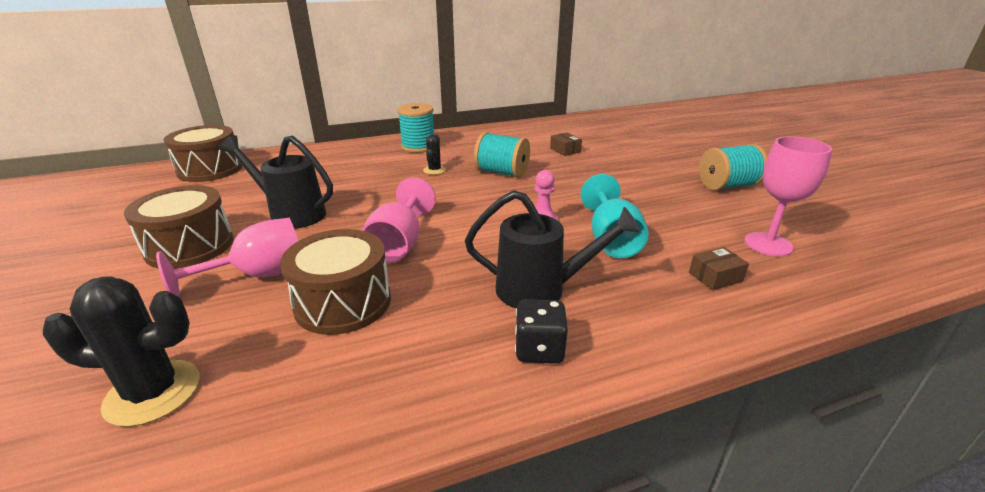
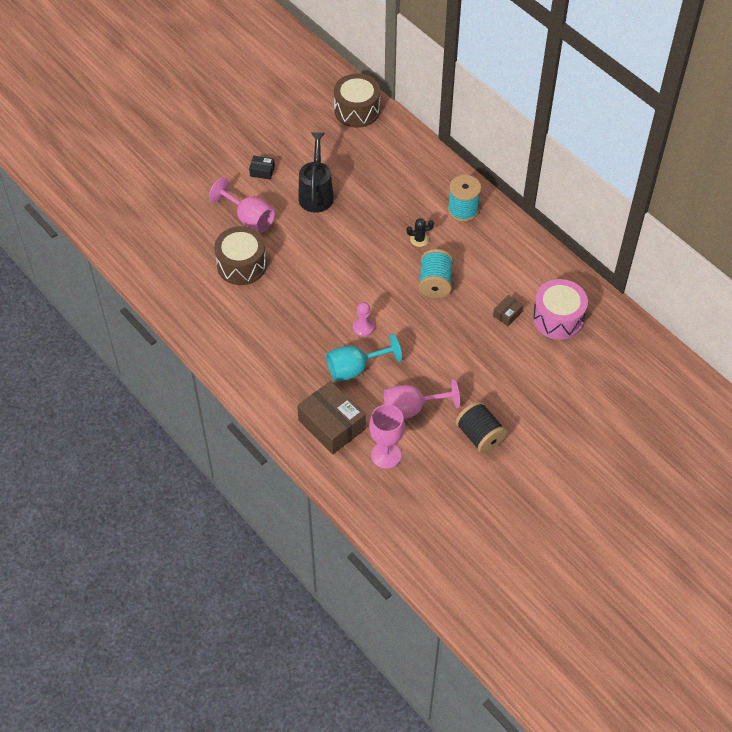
camera: 70 degrees right, 25 degrees up
black cactus [43,276,199,427] -> none
brown drum [124,185,234,269] -> black box [249,156,275,180]
pink goblet [362,177,436,263] -> pink goblet moved to [384,379,460,419]
black watering can [465,190,640,308] -> none
black dice [515,299,568,363] -> none
brown box [689,247,749,290] -> brown box [297,381,366,454], size x2.18
turquoise spool [699,144,767,190] -> black spool [455,401,507,454]
none -> pink drum [532,279,588,340]

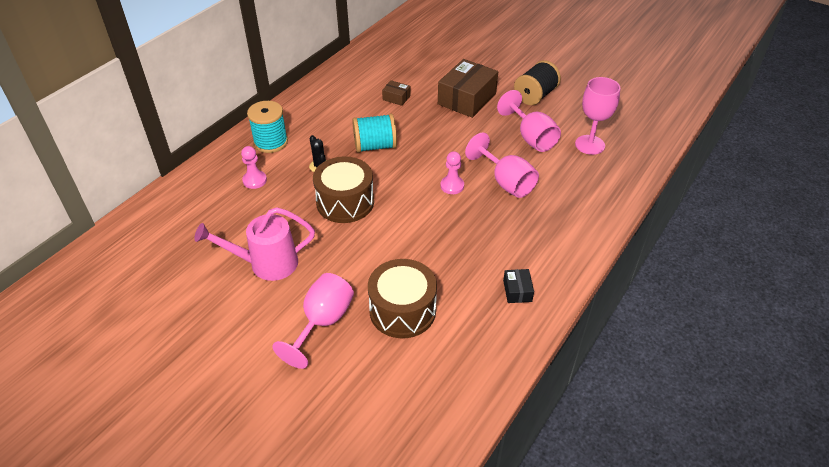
camera: 105 degrees left, 10 degrees down
black box [249,156,275,180] -> black box moved to [503,269,534,303]
brown box [297,381,366,454] -> brown box moved to [438,59,498,118]
black watering can [298,132,334,213] -> pink watering can [194,207,315,281]
turquoise goblet [326,334,402,382] -> pink goblet [465,133,539,198]
brown drum [334,74,380,128] -> brown drum moved to [313,156,374,223]
pink drum [532,279,588,340] -> none
none -> pink pawn [241,146,267,189]

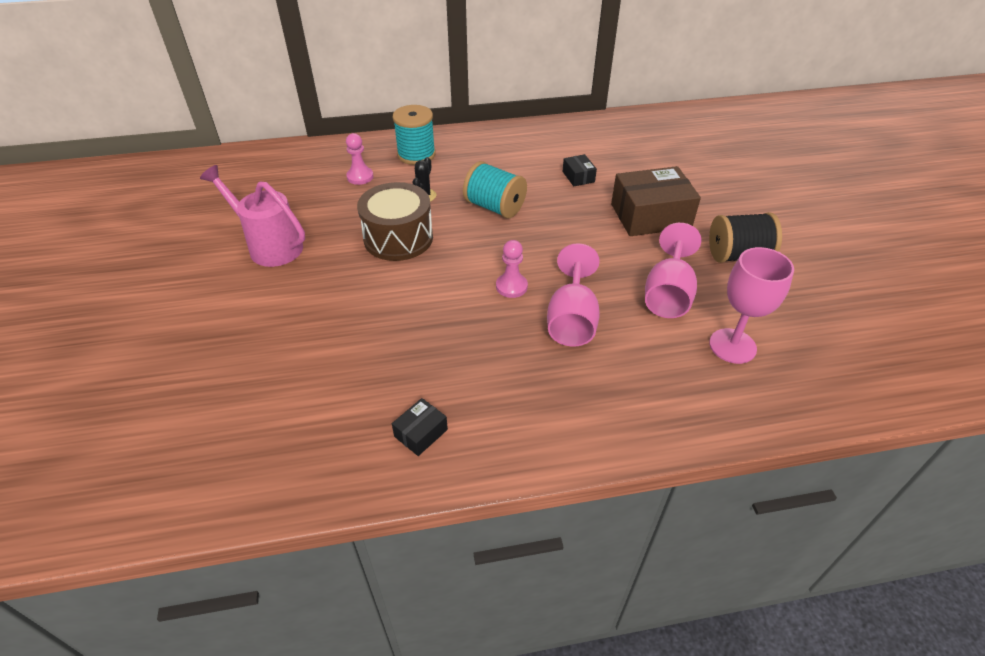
camera: 45 degrees right, 0 degrees up
pink goblet [272,273,354,369] -> none
brown drum [368,259,437,338] -> none
brown box [382,80,410,106] -> black box [563,154,597,186]

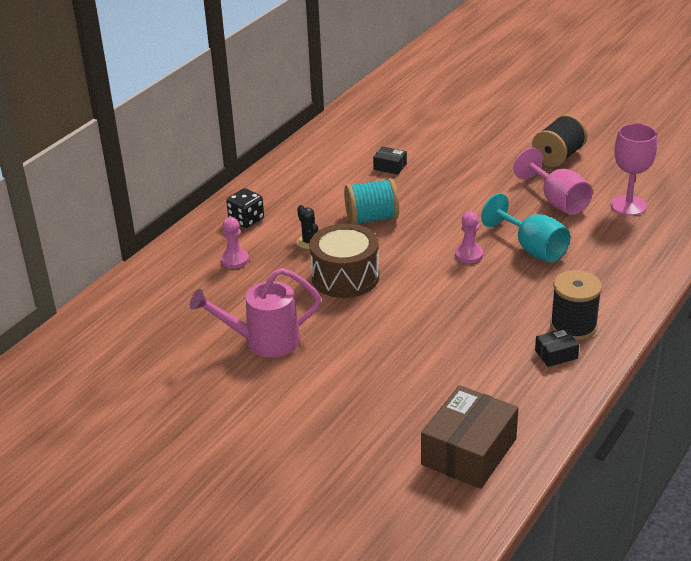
camera: 45 degrees left, 10 degrees down
black box [392,398,448,456] -> black box turned 75 degrees clockwise [535,328,579,367]
turquoise spool [393,105,436,165] -> black dice [226,188,264,228]
pink goblet [547,244,600,347] -> turquoise goblet [481,193,570,262]
brown box [611,166,701,236] -> brown box moved to [421,385,518,489]
none -> black spool [550,270,602,341]

